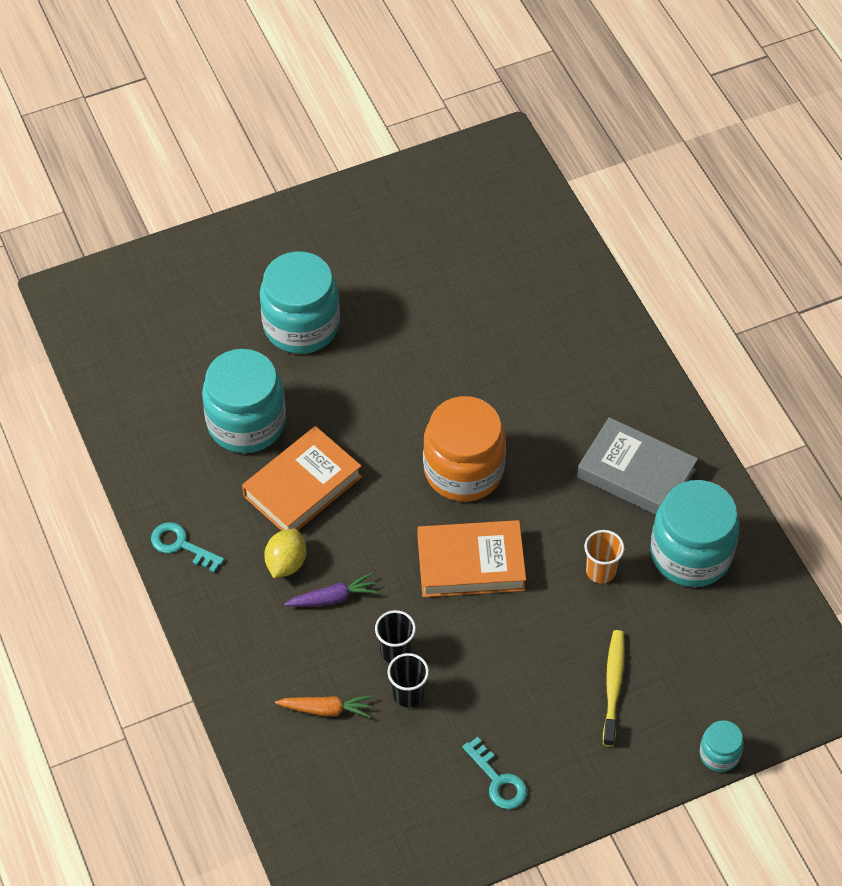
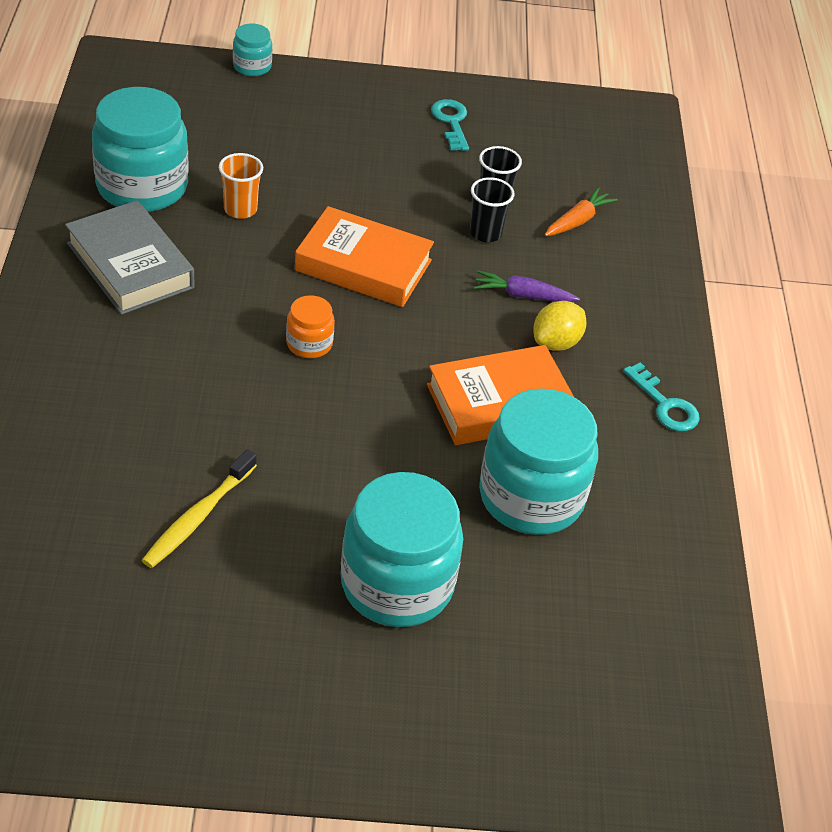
camera: 160 degrees left, 10 degrees down
orange carrot [275,695,372,718] -> orange carrot turned 105 degrees clockwise [545,187,618,236]
orange jar [423,396,506,502] -> orange jar [286,295,335,358], size x0.47
yellow toothbrush [603,630,625,747] -> yellow toothbrush moved to [142,449,257,568]

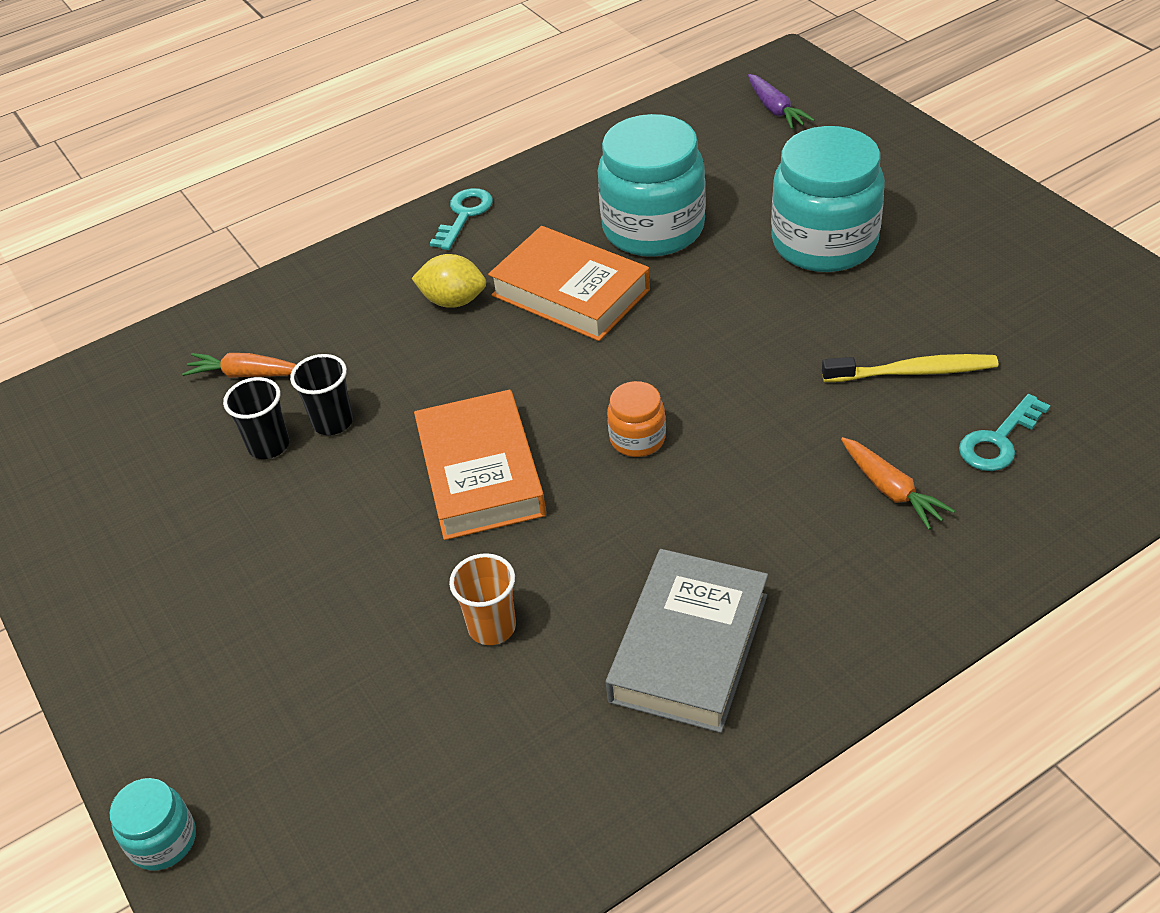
camera: 115 degrees left, 0 degrees up
turquoise jar [92,87,189,212] -> none
turquoise key [431,99,469,151] -> turquoise key moved to [959,394,1051,471]
purple carrot [474,270,580,302] -> purple carrot moved to [748,74,815,129]
none -> orange carrot [841,437,955,530]

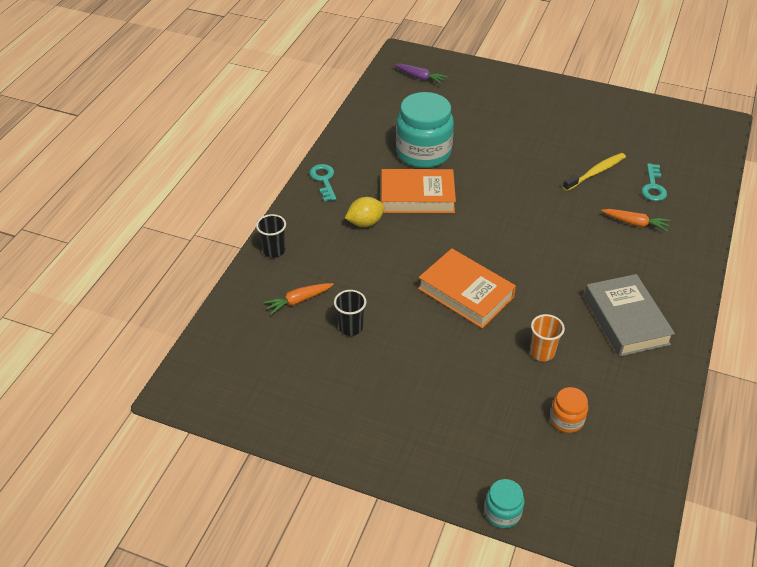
camera: 40 degrees left, 0 degrees up
black cup [290,354,353,435] -> black cup moved to [256,214,286,258]
orange jar [607,381,666,457] -> orange jar moved to [550,387,588,433]
turquoise jar [771,126,885,272] -> none

